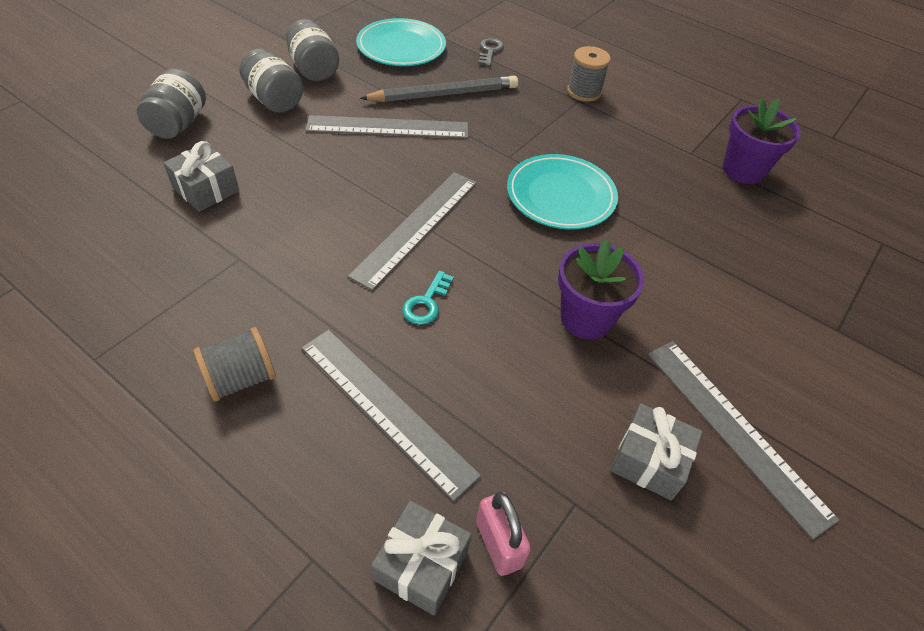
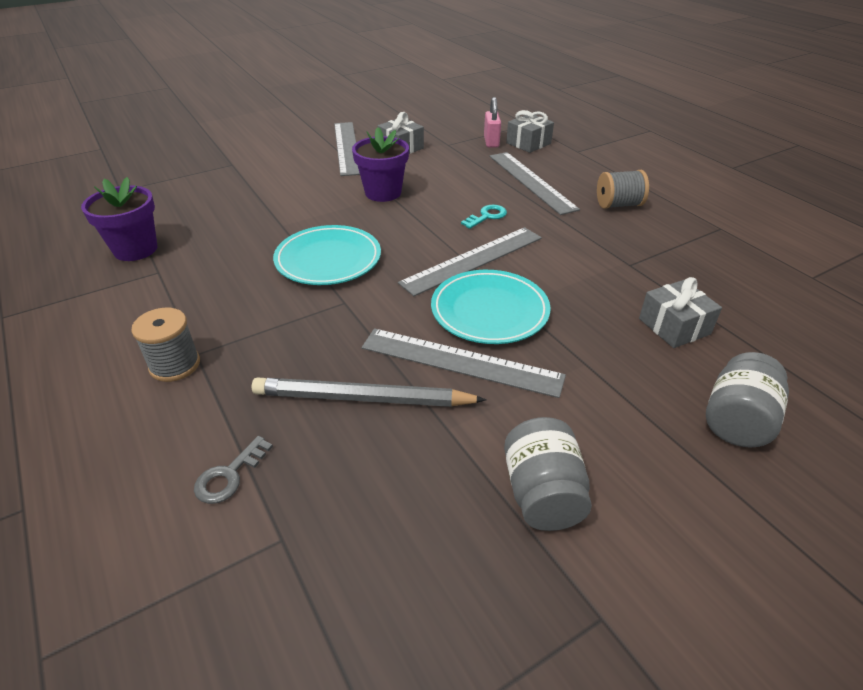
camera: 155 degrees left, 10 degrees down
grey jar [239,49,303,113] -> none
turquoise plate [356,18,446,66] -> turquoise plate moved to [431,270,551,344]

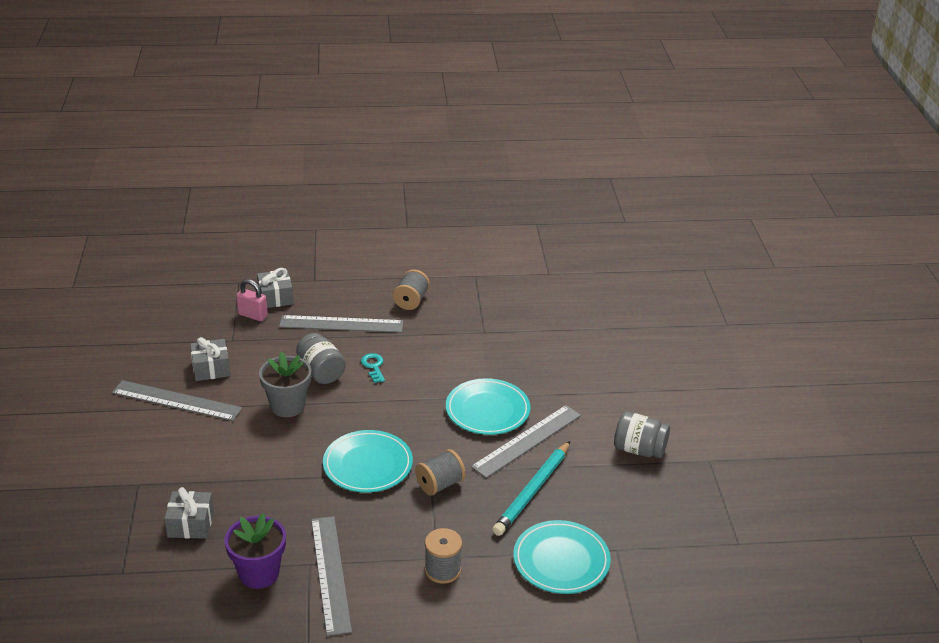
camera: 65 degrees left, 5 degrees down
grey key [194,436,273,504] -> turquoise plate [513,520,611,594]
grey pencil [252,378,487,407] -> turquoise pencil [492,441,570,536]
purple flower pot [352,127,409,202] -> grey flower pot [259,352,311,417]
grey ruler [398,227,542,296] -> grey ruler moved to [311,516,352,636]
grey gift [639,277,722,348] -> grey gift moved to [164,487,214,539]
grey jar [706,352,789,448] -> grey jar moved to [296,333,346,384]
none -> grey spool [415,449,466,496]

